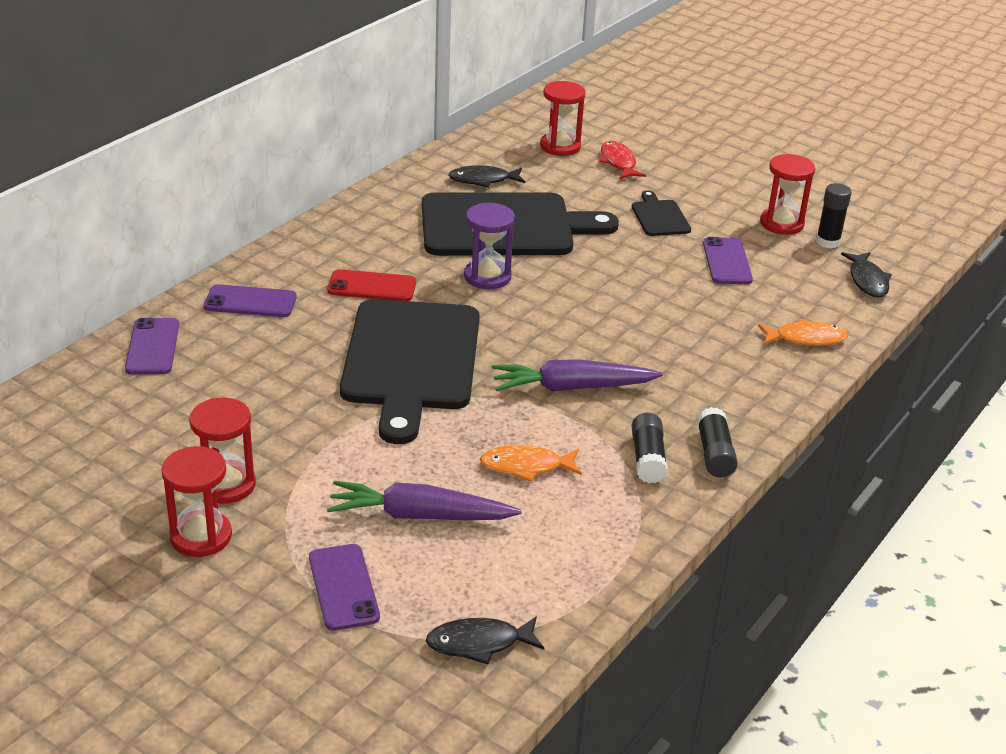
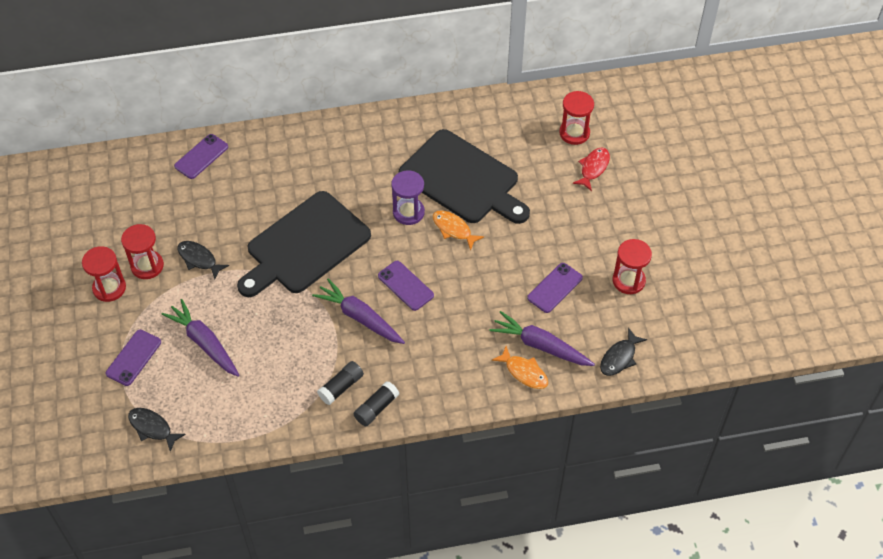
camera: 45 degrees right, 20 degrees up
purple phone [204,284,297,317] -> purple phone moved to [378,261,434,311]
red phone [327,269,416,301] -> none
black fish [448,165,525,188] -> black fish moved to [177,241,229,280]
orange fish [480,445,581,482] -> orange fish moved to [433,210,484,250]
black cutting board [632,190,691,236] -> none
black glue stick [816,183,852,248] -> none
none -> purple carrot [489,311,595,366]

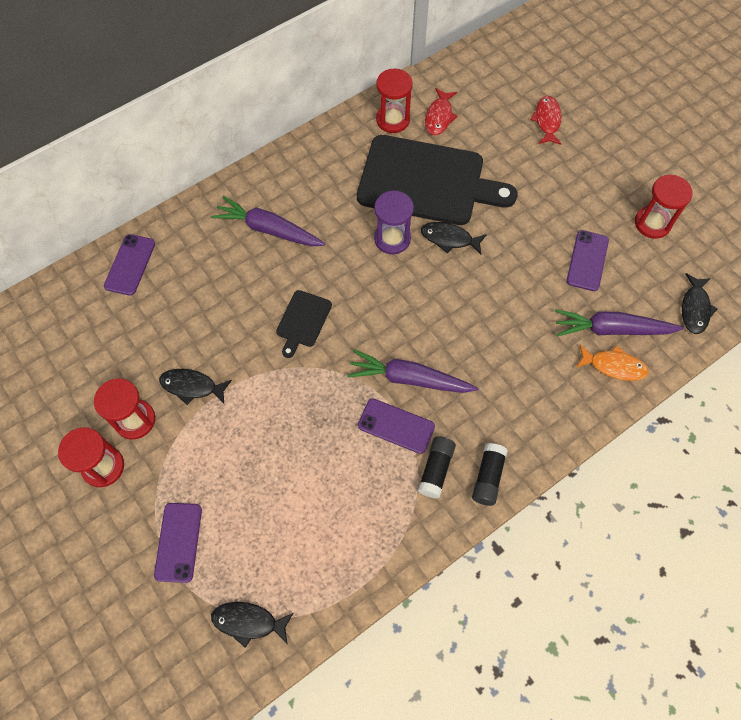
camera: 25 degrees left, 10 degrees up
purple carrot [162,299,239,377] -> purple carrot moved to [211,196,325,246]
black cutting board [237,191,371,297] -> black cutting board [276,290,332,358], size x0.43
purple phone [378,261,434,311] -> purple phone moved to [358,399,435,454]
orange fish [433,210,484,250] -> black fish [421,222,487,254]
red hourglass [560,91,594,145] -> red hourglass moved to [376,69,413,133]
none -> red fish [425,88,458,135]

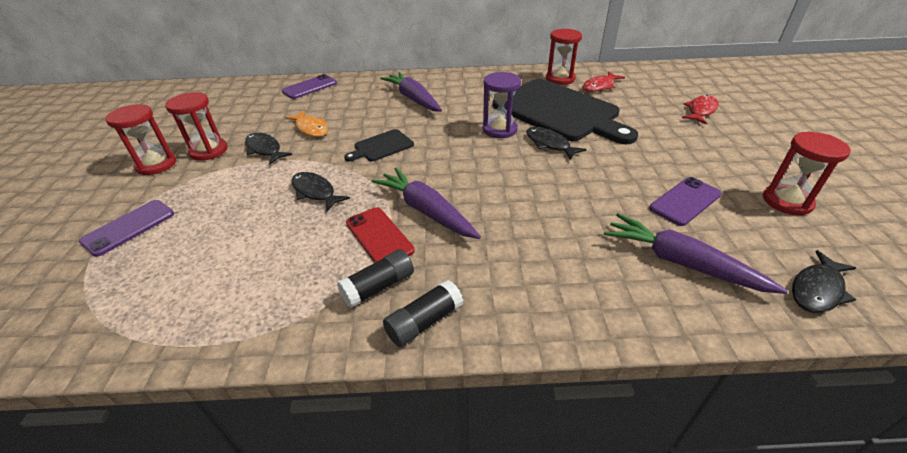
camera: 35 degrees right, 25 degrees down
black fish [211,602,293,648] -> black fish moved to [291,172,350,211]
purple phone [358,399,435,454] -> red phone [346,207,415,263]
orange fish [576,344,649,381] -> orange fish moved to [285,110,328,137]

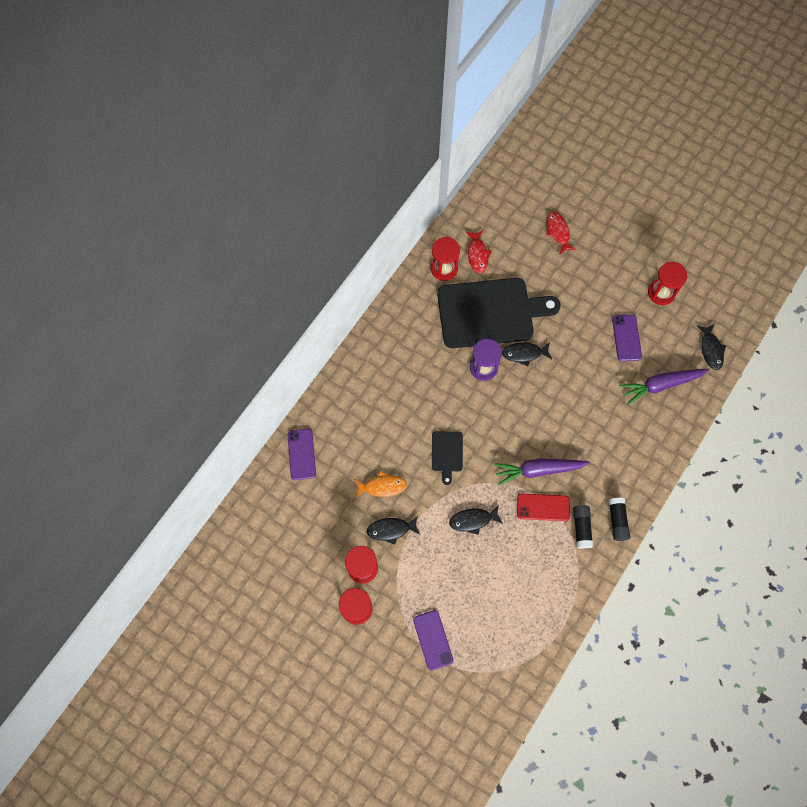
camera: 55 degrees left, 30 degrees up
purple carrot [380,72,442,112] -> none

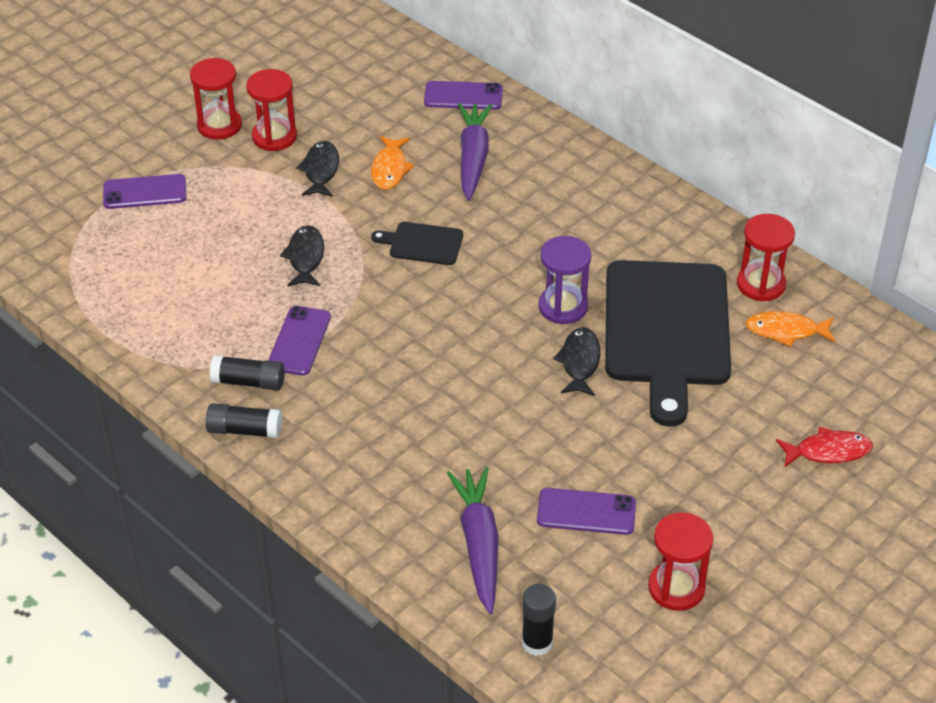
camera: 100 degrees right, 25 degrees down
red fish [466,230,492,273] -> orange fish [745,311,836,347]
purple carrot [494,458,590,486] -> purple carrot moved to [458,103,492,201]
red phone [517,493,570,521] -> purple phone [268,306,331,376]
black fish [697,324,726,370] -> black glue stick [522,584,556,656]

